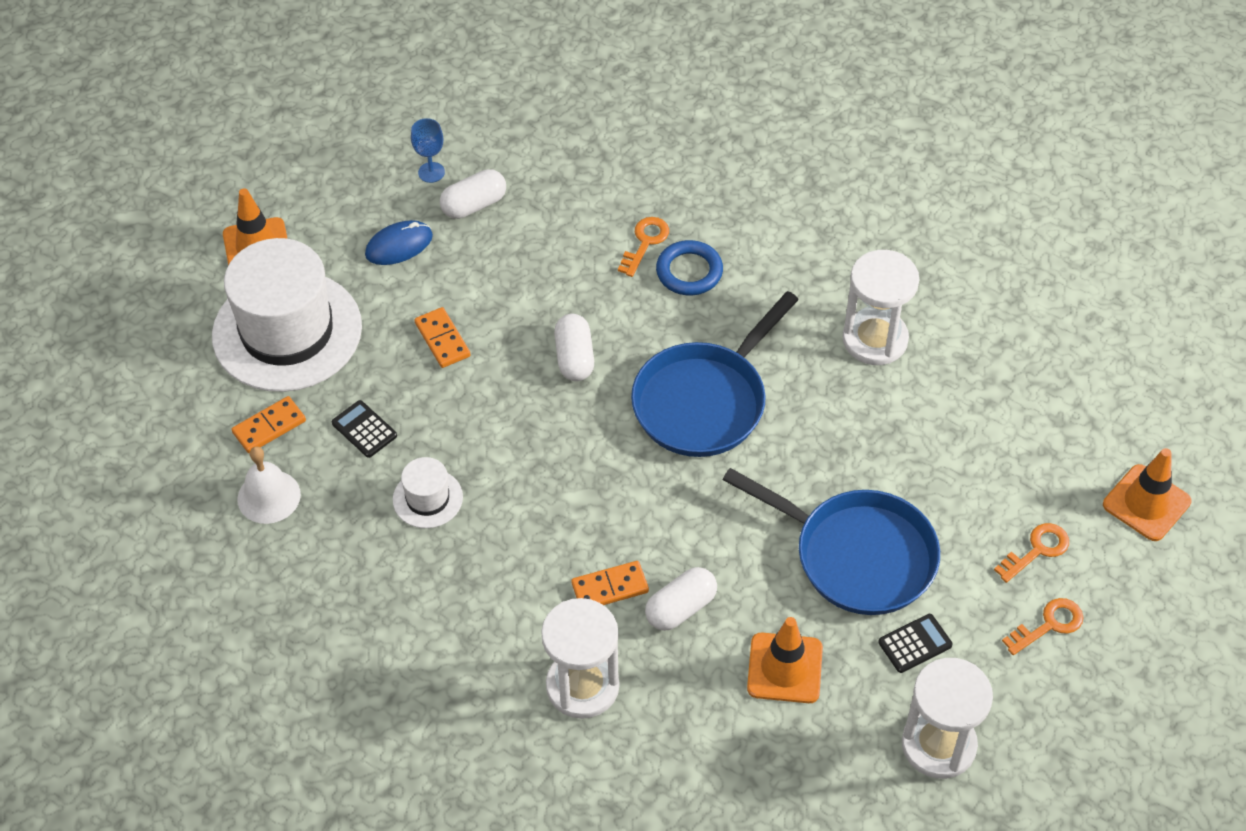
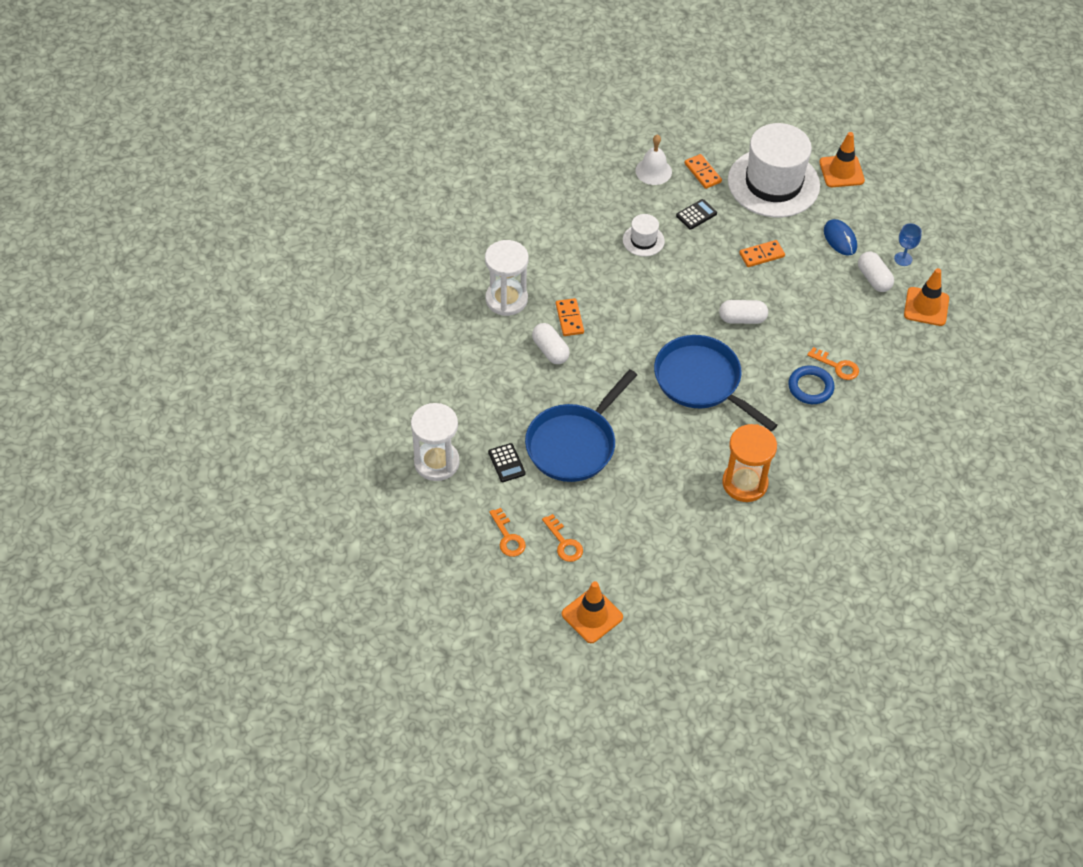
camera: 95 degrees right, 0 degrees up
orange traffic cone [747,617,823,703] -> orange traffic cone moved to [904,268,949,326]
white hourglass [842,250,919,365] -> orange hourglass [722,424,777,502]

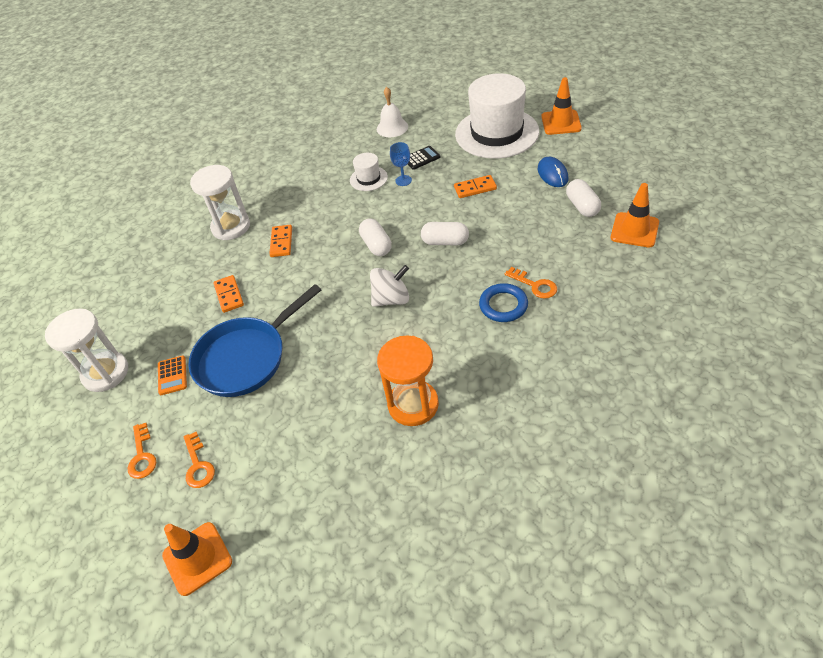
camera: 15 degrees right, 5 degrees down
black calculator [488,443,526,482] -> orange calculator [158,355,187,395]
white capsule [532,323,570,364] -> white capsule moved to [359,218,392,256]
blue pan [654,335,778,431] -> white spinning top [370,265,409,307]
orange domino [685,154,722,189] -> orange domino moved to [213,275,244,313]
blue goblet [894,223,922,266] -> blue goblet moved to [390,142,412,186]

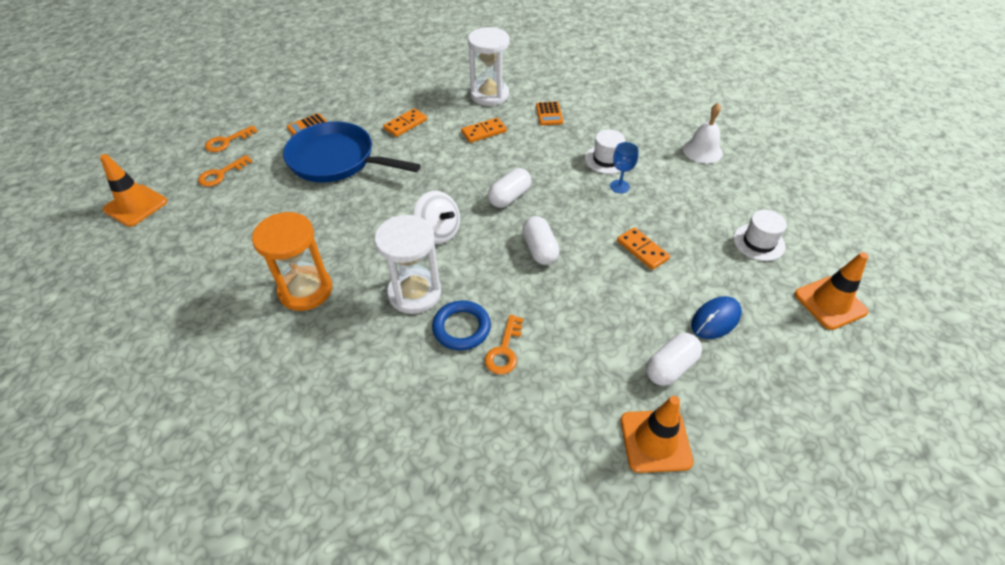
camera: 60 degrees right, 0 degrees up
white hourglass [45,309,128,392] -> white hourglass moved to [375,215,441,314]
black calculator [408,146,440,170] -> none
white hat [455,73,539,159] -> white hat [733,210,787,261], size x0.44
none -> orange calculator [536,102,563,125]

